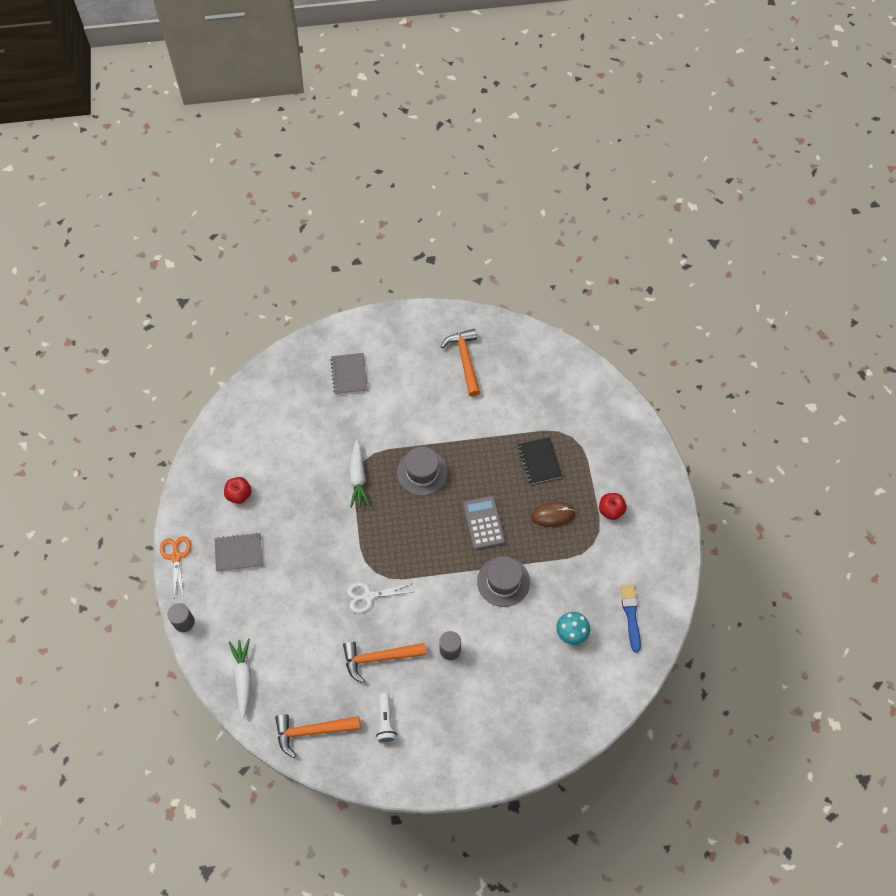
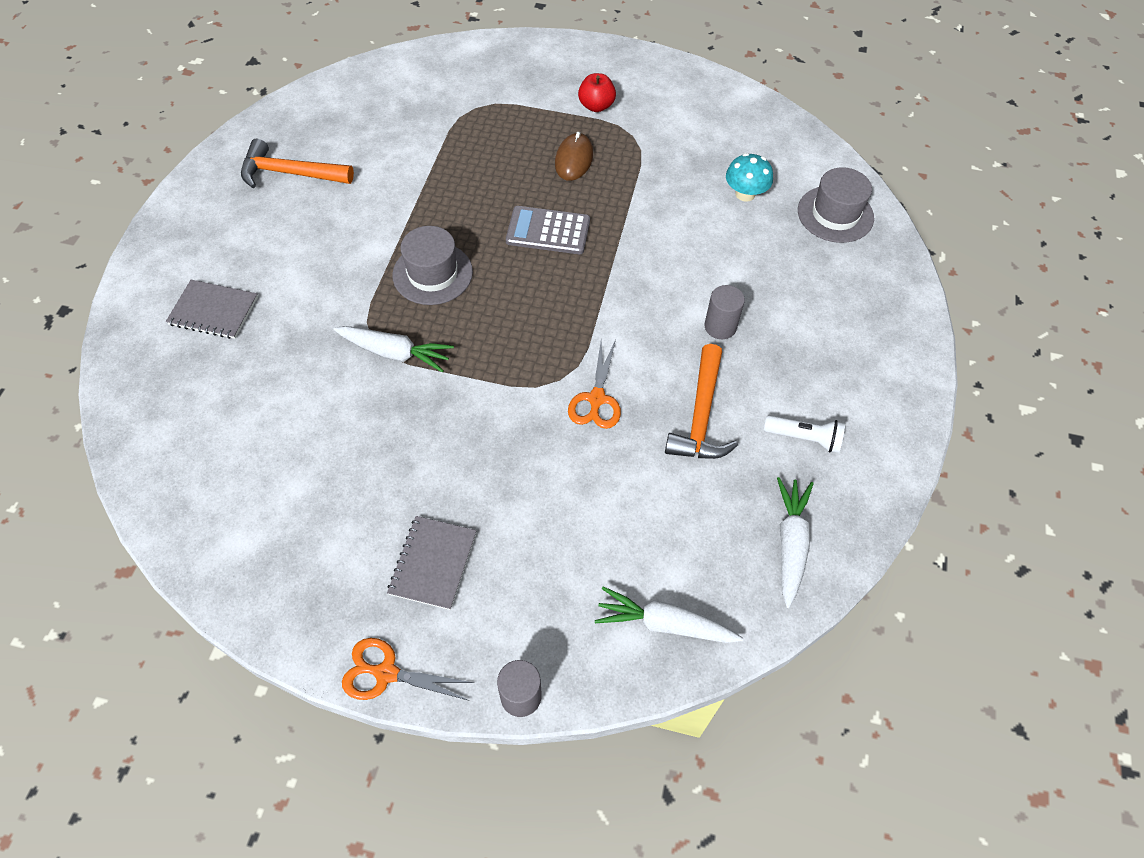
camera: 70 degrees left, 5 degrees down
red apple [224,477,252,504] -> none
orange hammer [275,714,361,758] -> white carrot [777,477,814,608]
white scissors [347,583,413,613] -> orange scissors [568,340,621,429]
grey hat [477,556,530,607] -> grey hat moved to [798,167,874,243]
black notebook [517,437,562,484] -> none
blue brush [620,585,641,653] -> none

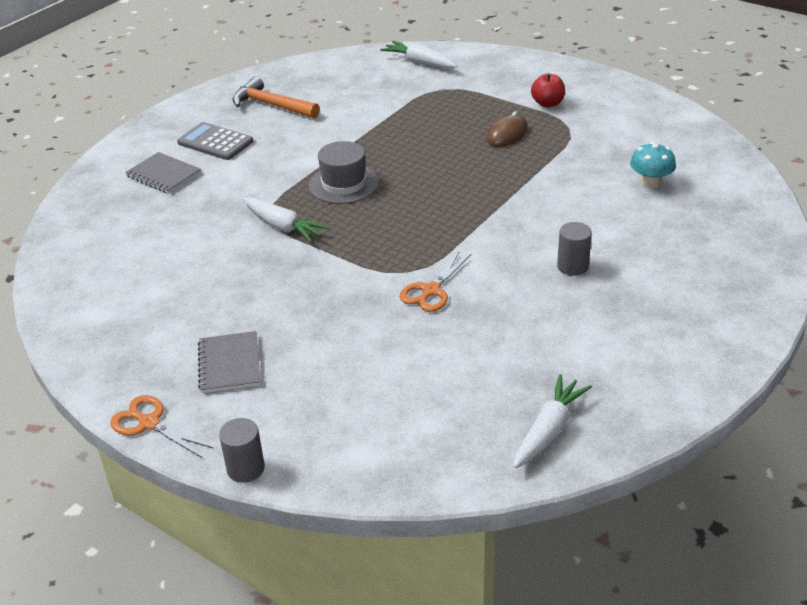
camera: 25 degrees right, 20 degrees down
grey notebook [387,516,477,610] -> grey notebook turned 45 degrees counterclockwise [198,331,260,393]
grey calculator [506,206,590,254] -> grey calculator moved to [177,122,253,160]
white carrot [595,586,743,643] -> white carrot moved to [380,41,457,69]
orange hammer [665,344,738,459] -> none
white flashlight [764,415,845,453] -> none
grey hat [798,167,874,243] -> none

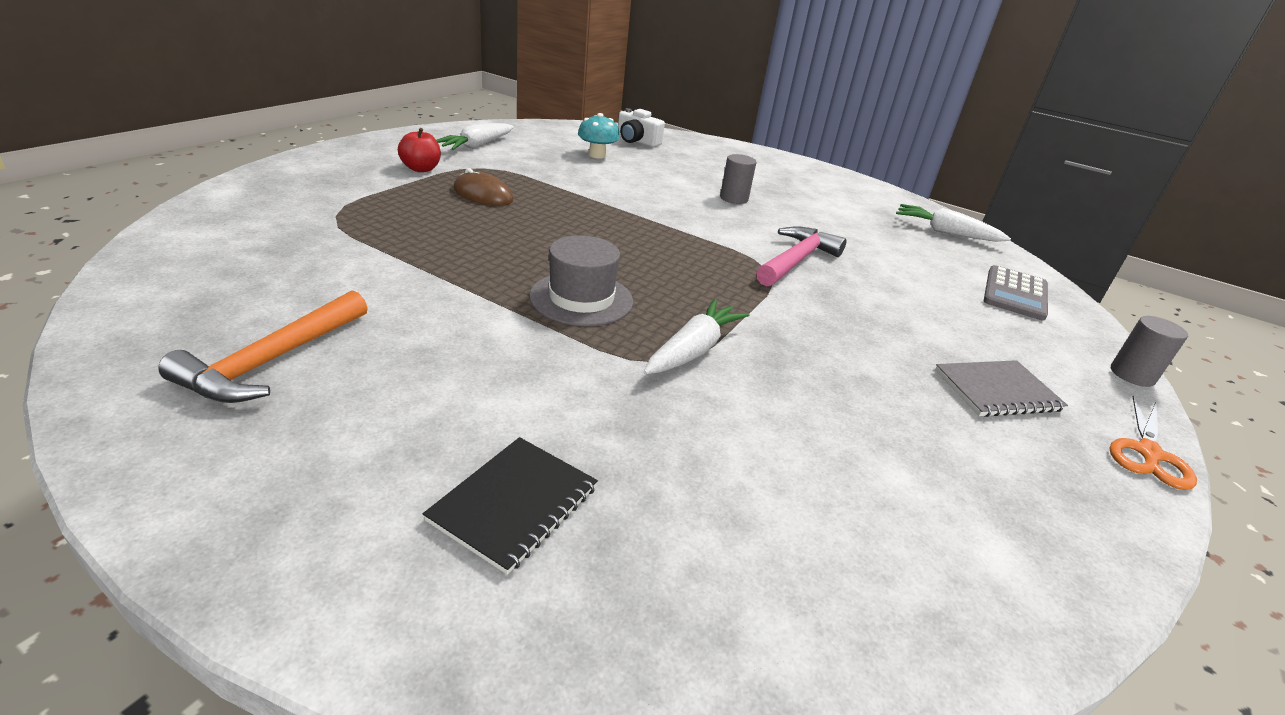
camera: 100 degrees left, 5 degrees down
grey notebook [125,152,201,194] -> black notebook [423,437,598,575]
grey calculator [177,122,253,160] -> grey calculator moved to [984,265,1048,321]
white carrot [380,41,457,69] -> white carrot moved to [436,123,514,150]
orange scissors [399,251,471,312] -> pink hammer [756,226,847,286]
none -> white camera [618,108,665,147]

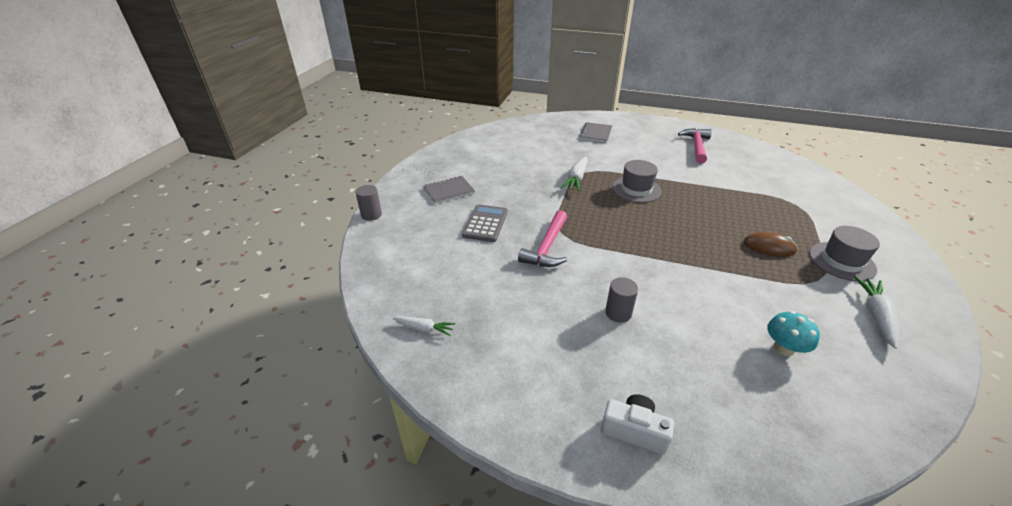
camera: 170 degrees right, 5 degrees up
orange hammer [158,290,368,403] -> pink hammer [678,128,712,164]
red apple [398,128,441,172] -> grey hat [809,226,880,281]
black notebook [423,437,598,575] -> grey notebook [580,122,612,143]
white camera [618,108,665,147] -> white camera moved to [601,394,674,455]
white carrot [896,204,1011,242] -> white carrot [393,316,455,336], size x0.64
grey calculator [984,265,1048,321] -> grey calculator moved to [462,204,508,242]
orange scissors [1110,396,1197,490] -> none

